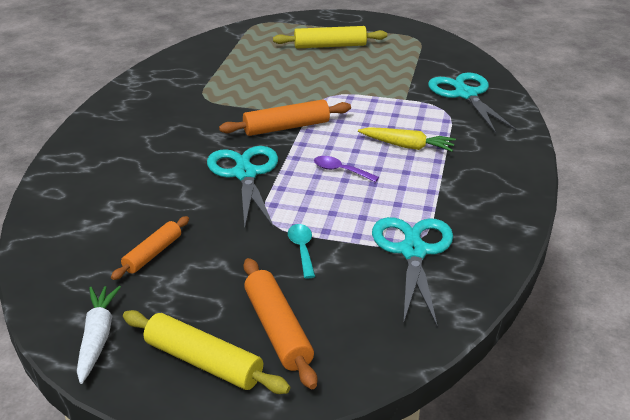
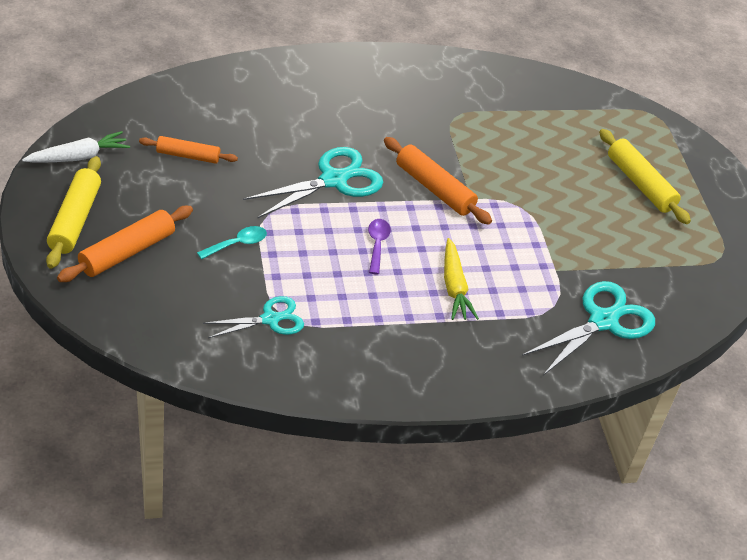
camera: 60 degrees right, 10 degrees up
turquoise scissors [372,217,453,327] -> turquoise scissors [203,296,304,338], size x0.62

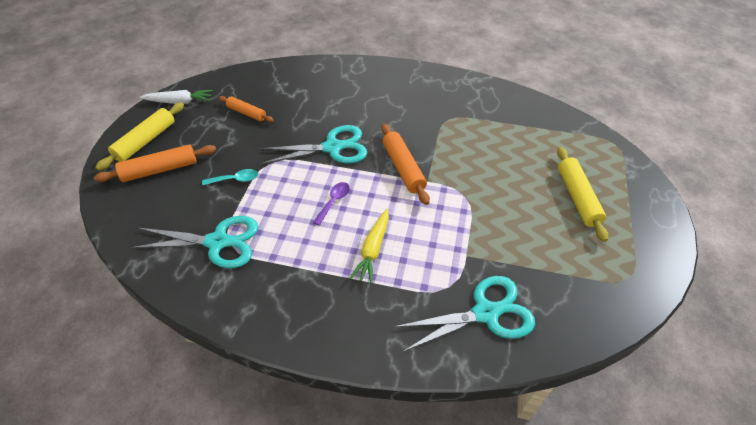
camera: 30 degrees right, 5 degrees up
turquoise scissors [203,296,304,338] -> turquoise scissors [130,216,259,268], size x1.61

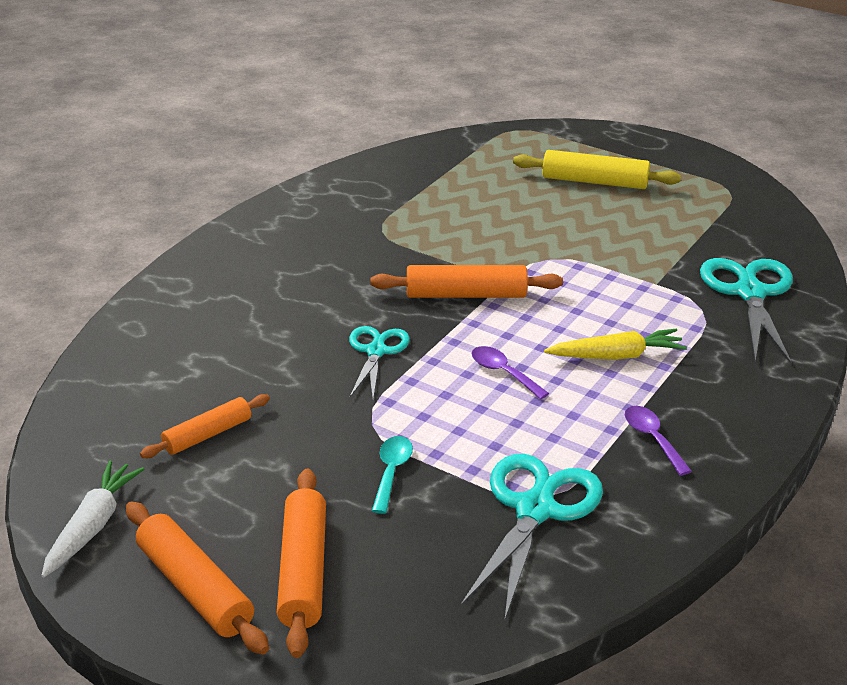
camera: 70 degrees left, 15 degrees down
yellow rolling pin [95,102,184,171] -> orange rolling pin [126,501,269,655]
turquoise scissors [259,125,367,164] -> turquoise scissors [349,326,410,399], size x0.62
yellow carrot [350,209,389,284] -> yellow carrot turned 45 degrees counterclockwise [544,329,687,360]
none -> purple spoon [625,406,692,476]

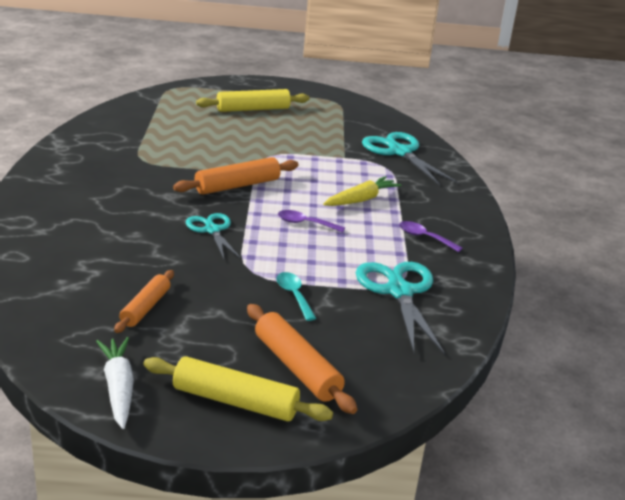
camera: 35 degrees left, 5 degrees down
orange rolling pin [126,501,269,655] -> yellow rolling pin [143,356,333,421]

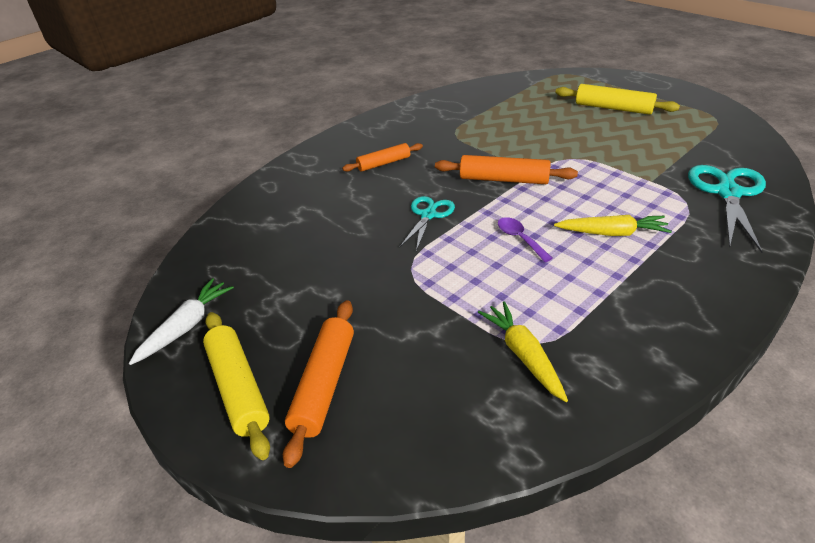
camera: 50 degrees right, 10 degrees up
orange rolling pin [114,270,174,333] -> orange rolling pin moved to [342,143,423,172]
turquoise spoon [276,272,316,321] -> none
turquoise scissors [356,262,445,355] -> yellow carrot [478,301,568,402]
purple spoon [399,221,463,252] -> none

